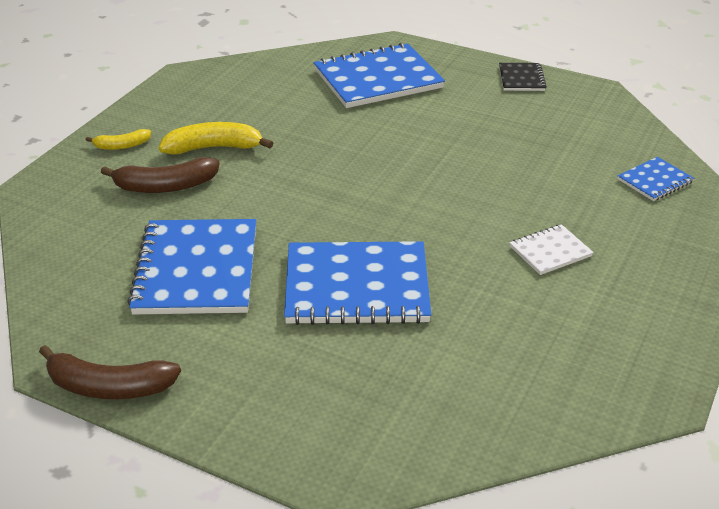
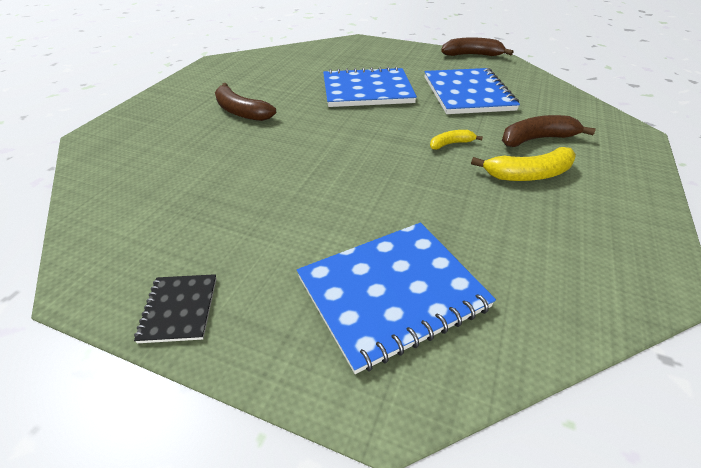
camera: 175 degrees right, 5 degrees up
yellow banana [86,129,151,150] -> yellow banana moved to [430,130,483,150]
white notebook [509,224,594,275] -> brown banana [215,83,276,121]
blue notebook [617,157,694,201] -> none

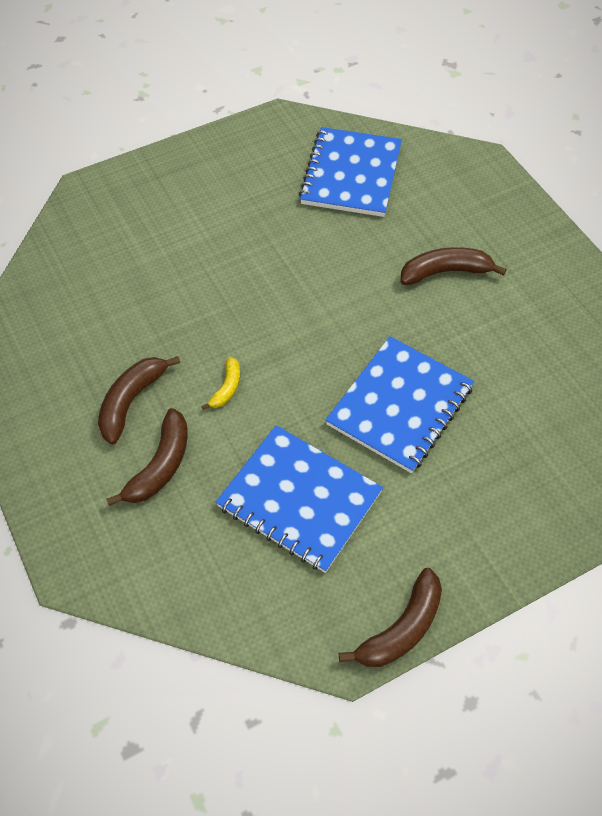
camera: 130 degrees right, 15 degrees up
black notebook [134,274,217,343] -> none
blue notebook [297,222,496,374] -> blue notebook moved to [299,127,402,217]
yellow banana [471,147,576,181] -> brown banana [98,356,180,444]

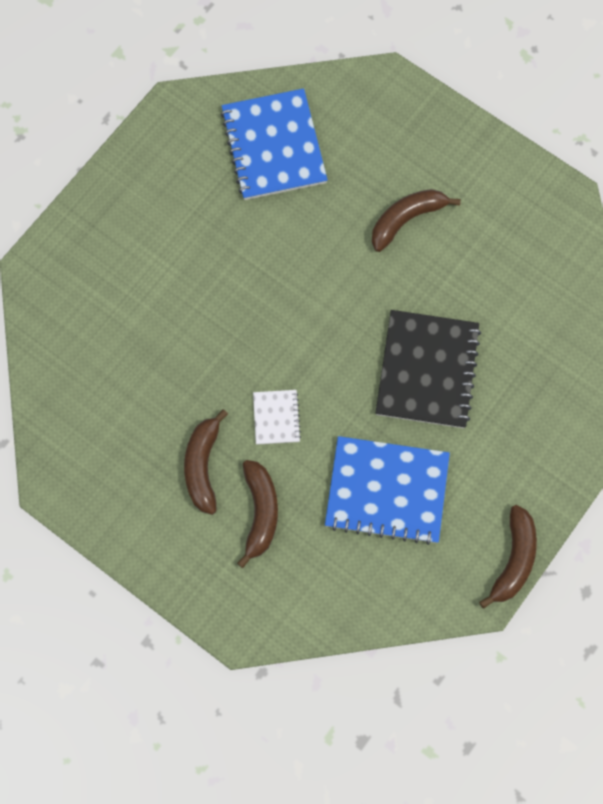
camera: 25 degrees left, 15 degrees up
yellow banana [201,357,240,410] -> white notebook [253,390,301,445]
blue notebook [325,336,474,473] -> black notebook [376,310,481,428]

